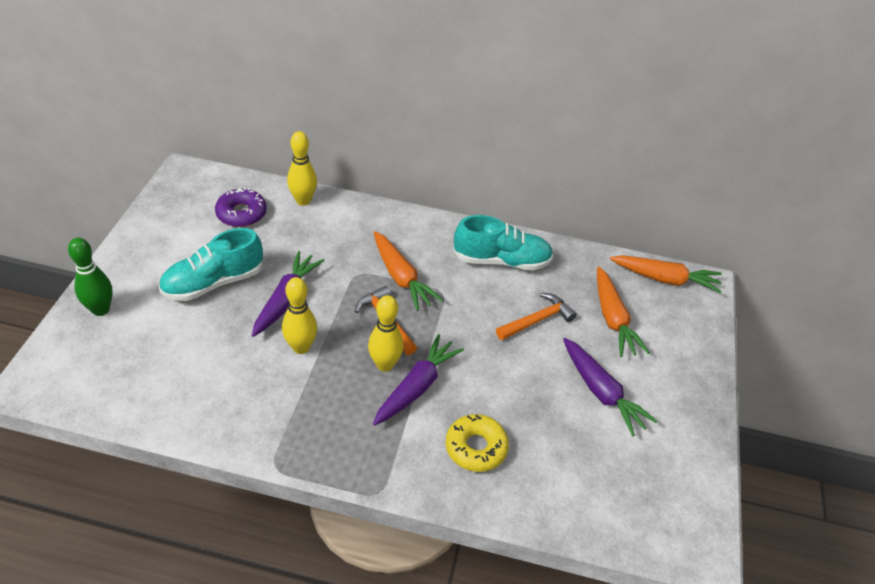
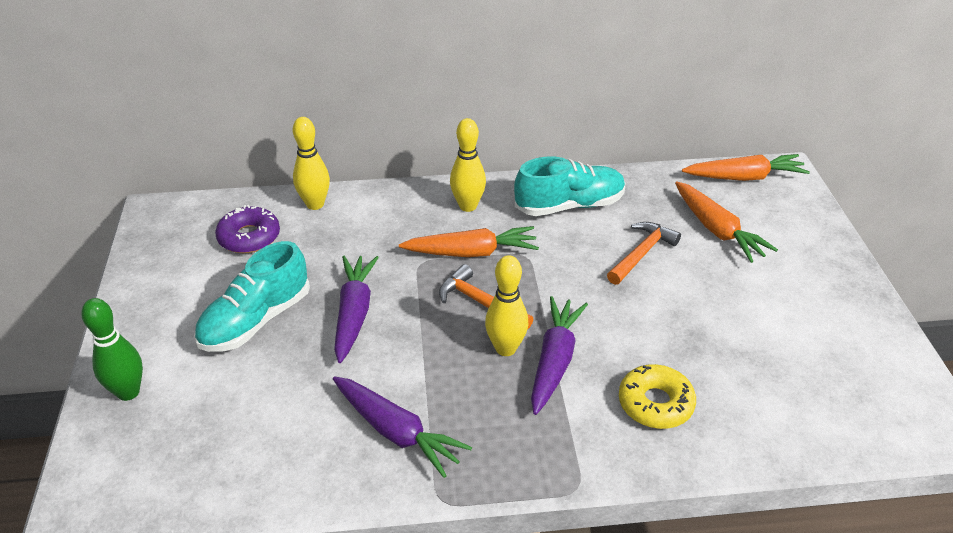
camera: 15 degrees left, 5 degrees down
yellow bowling pin [282,277,317,354] -> yellow bowling pin moved to [450,118,486,212]
orange carrot [374,231,443,311] -> orange carrot turned 45 degrees counterclockwise [399,226,539,257]
purple carrot [563,338,658,437] -> purple carrot moved to [333,377,472,478]

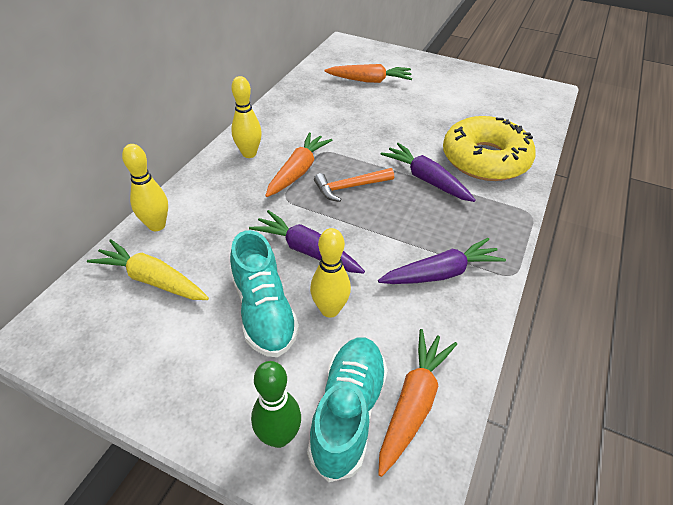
camera: 60 degrees left, 5 degrees up
purple donut [215,205,280,253] -> yellow carrot [87,239,209,300]
yellow bowling pin [485,255,528,356] -> yellow bowling pin moved to [310,228,351,318]
turquoise shoe [514,156,625,216] -> turquoise shoe moved to [307,338,388,482]
orange hammer [607,222,681,285] -> none
yellow donut [619,364,696,429] -> yellow donut [443,116,536,181], size x1.83
orange carrot [682,154,810,181] -> orange carrot moved to [378,329,457,477]

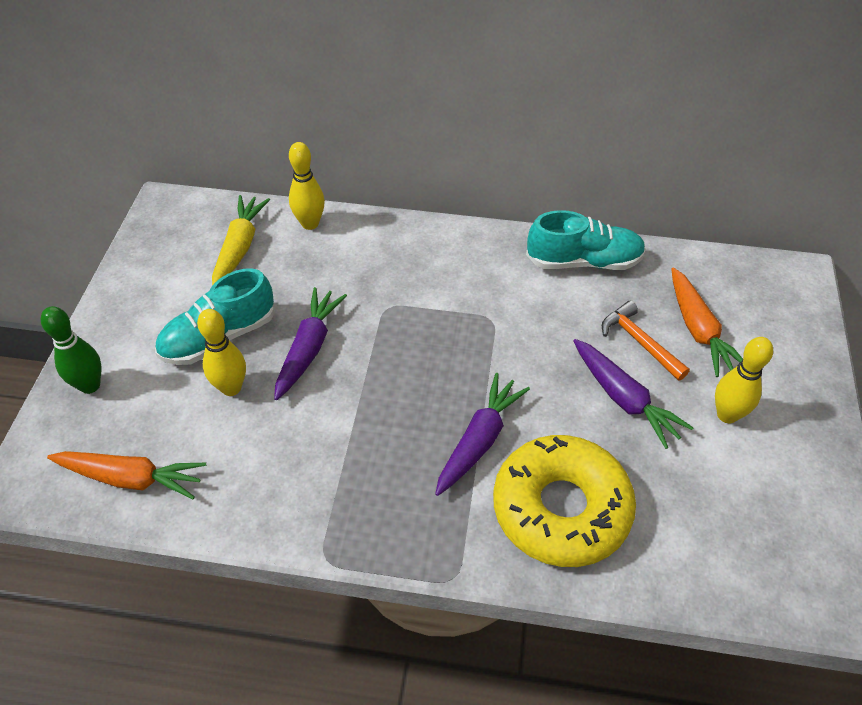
camera: 75 degrees right, 5 degrees up
yellow bowling pin [231,76,262,158] -> yellow bowling pin moved to [715,337,773,423]
orange carrot [265,132,333,197] -> none
turquoise shoe [307,338,388,482] -> turquoise shoe moved to [526,210,646,270]
orange hammer [314,168,394,202] -> orange hammer moved to [602,301,690,381]
purple carrot [378,238,506,284] -> purple carrot moved to [573,339,694,449]

